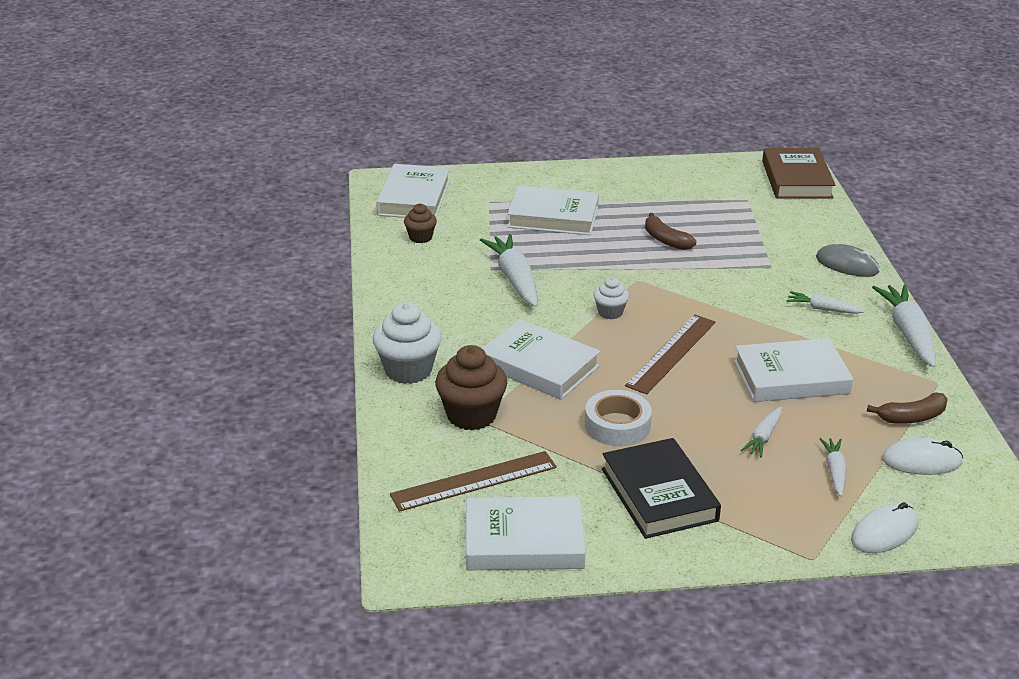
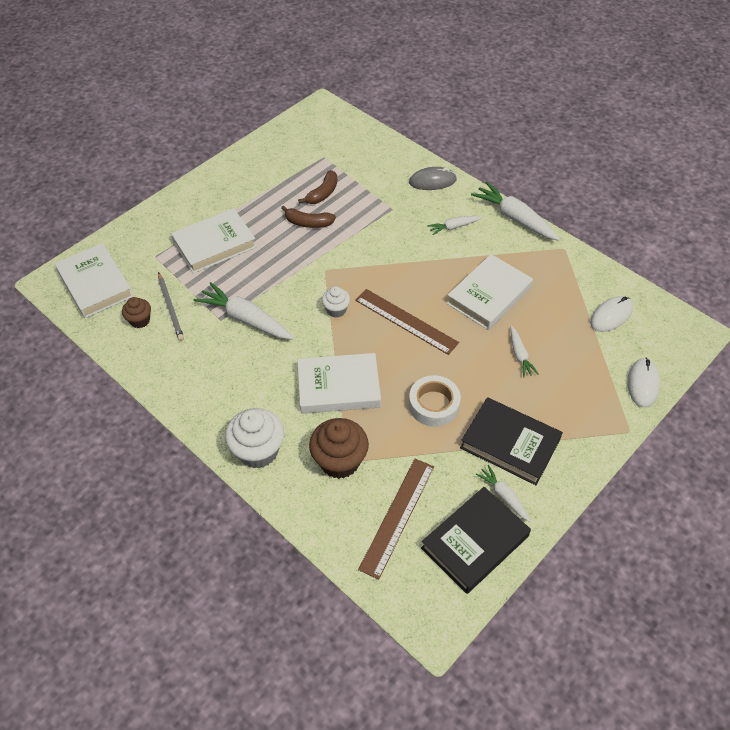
camera: 40 degrees left, 20 degrees up
white book [466,496,586,570] -> black book [421,487,531,594]
brown ruler [625,315,716,394] -> brown ruler turned 45 degrees counterclockwise [355,289,459,355]
brown book [762,148,835,199] -> none
white carrot [819,438,846,497] -> white carrot moved to [476,465,530,522]
brown banana [867,392,948,424] -> brown banana moved to [298,170,337,204]
none -> grey pencil [158,272,184,341]

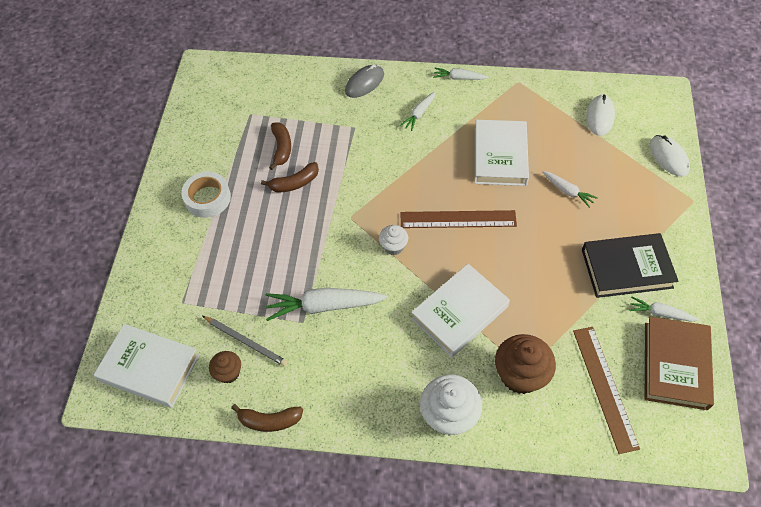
camera: 35 degrees left, 5 degrees up
white book [171,208,257,274] -> none
white tape [409,375,461,427] -> white tape moved to [181,172,231,218]
black book [421,487,531,594] -> brown book [645,317,714,410]
white carrot [471,182,560,241] -> white carrot [433,68,488,80], size x0.54
none -> brown banana [231,404,303,432]

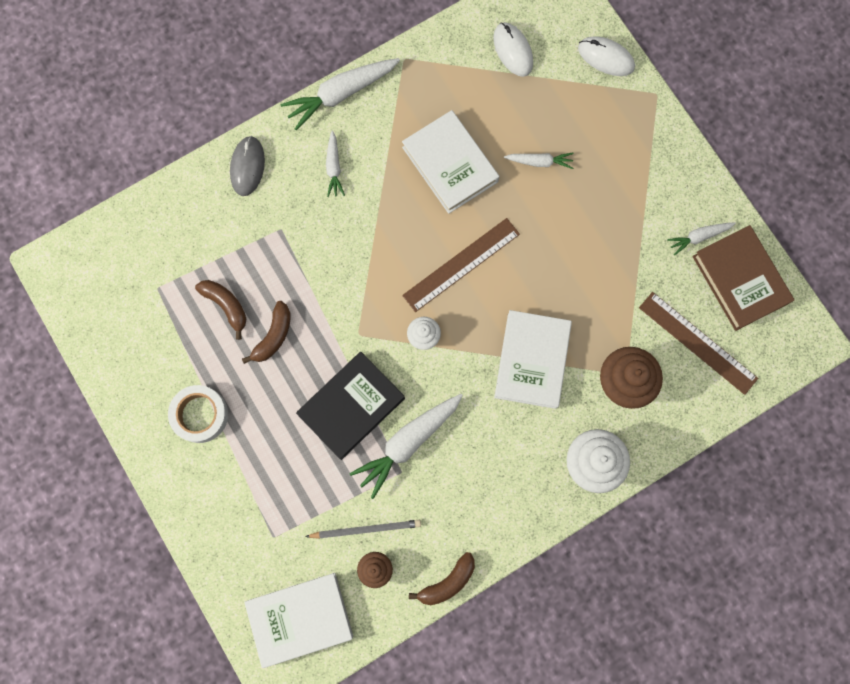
camera: 40 degrees left, 20 degrees up
white carrot [433,68,488,80] -> white carrot [280,58,400,130], size x1.84
black book [582,233,679,298] -> black book moved to [296,352,405,460]

